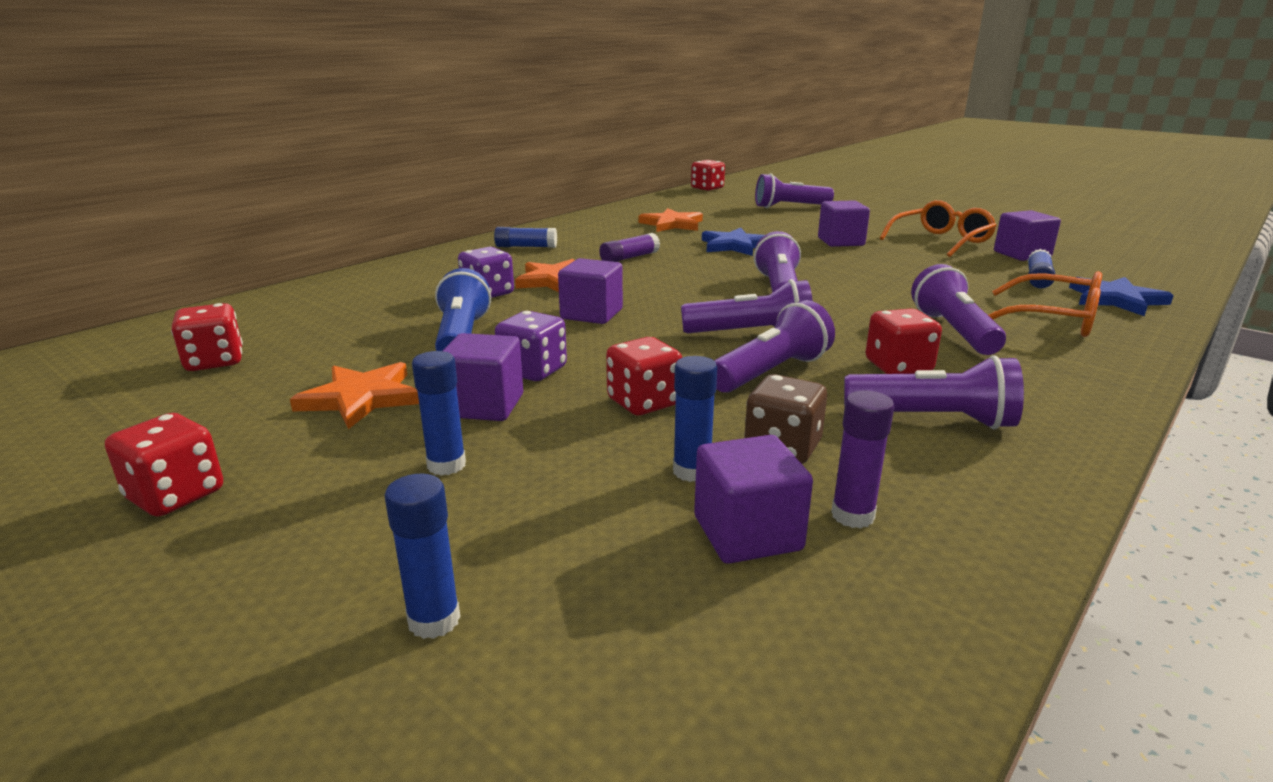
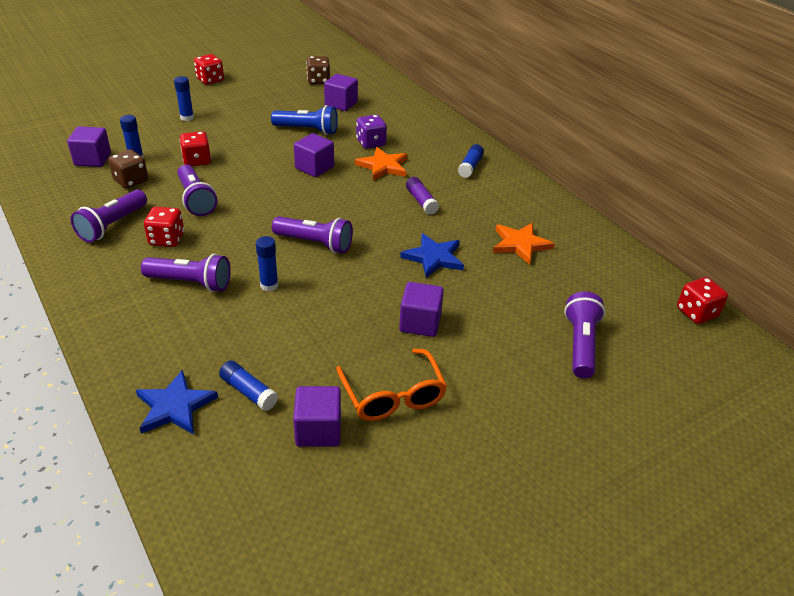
camera: 105 degrees right, 15 degrees up
red dice [171,303,243,371] -> brown dice [306,56,330,84]
orange star [290,362,419,429] -> none
blue glue stick [385,474,460,639] -> blue glue stick moved to [256,236,278,292]
purple cube [443,333,523,421] -> purple cube moved to [324,74,358,111]
purple dice [495,311,567,381] -> none
purple flashlight [681,279,813,333] -> none
purple glue stick [831,390,894,528] -> none
orange glasses [988,271,1102,337] -> none

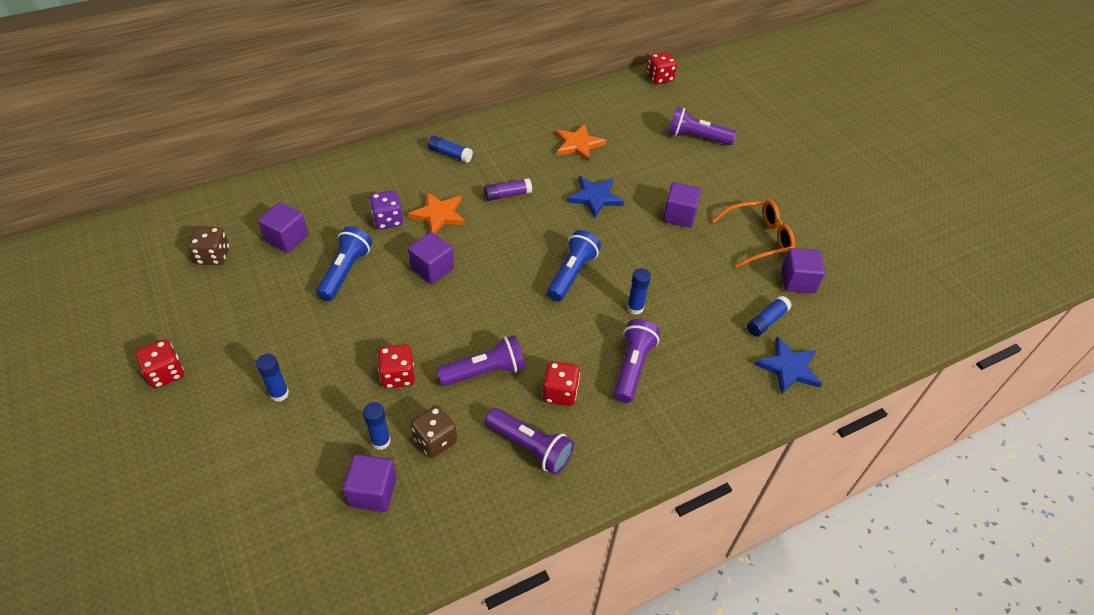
camera: 85 degrees left, 10 degrees up
purple flashlight [272,216,353,253] -> blue flashlight [547,230,601,301]

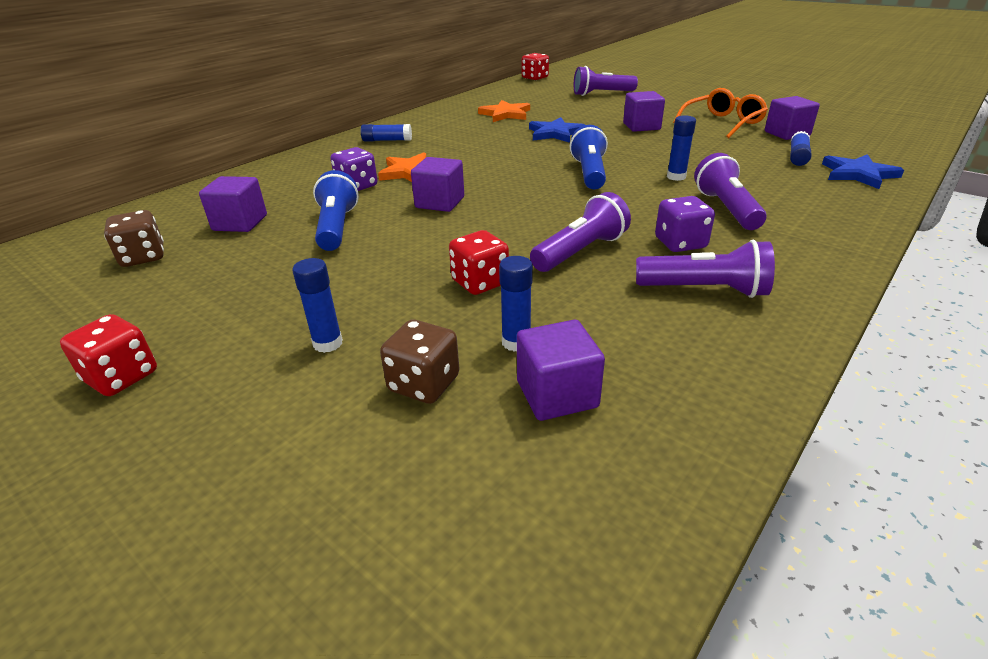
camera: 20 degrees left, 15 degrees down
brown dice [411,405,457,458] -> brown dice moved to [380,319,459,404]
purple glue stick [484,178,532,201] -> none
red dice [542,361,580,406] -> purple dice [655,196,715,252]

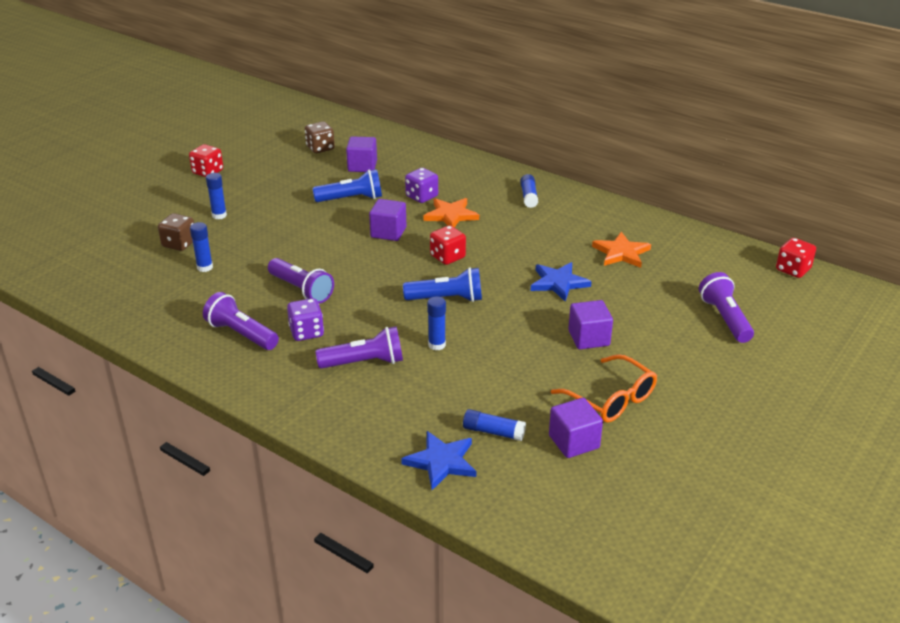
camera: 85 degrees right, 0 degrees up
red dice [449,230,509,295] -> red dice moved to [430,225,466,265]
purple cube [517,320,605,421] -> none
purple flashlight [636,240,775,298] -> purple flashlight turned 120 degrees clockwise [203,292,279,350]

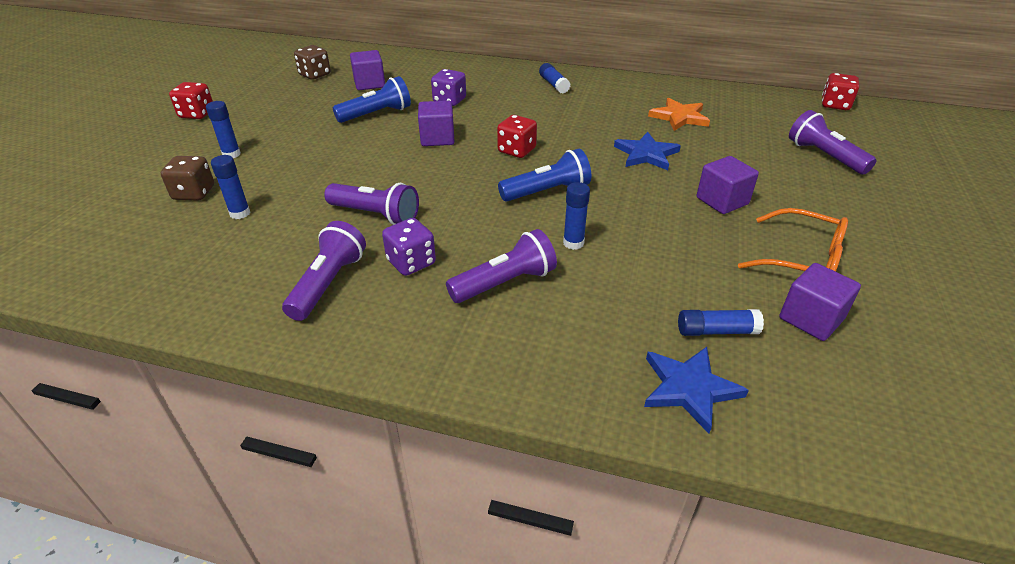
camera: 20 degrees left, 5 degrees up
purple flashlight [203,292,279,350] -> purple flashlight turned 90 degrees clockwise [282,221,366,321]
orange star [424,198,479,228] -> none

